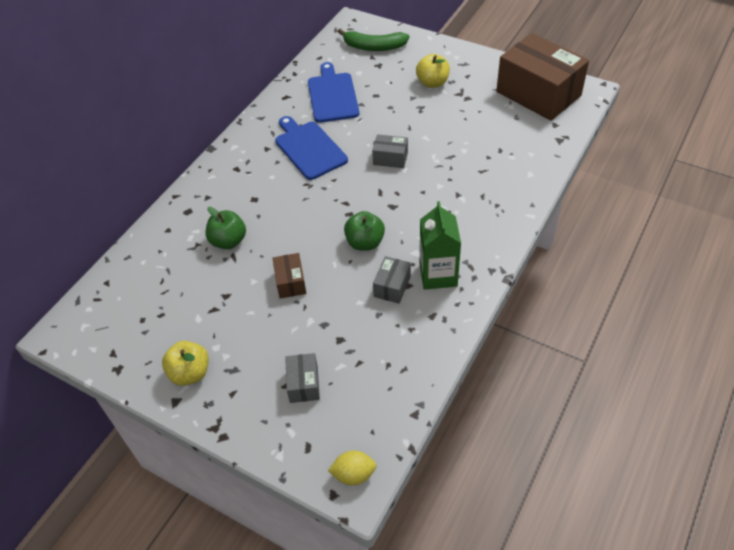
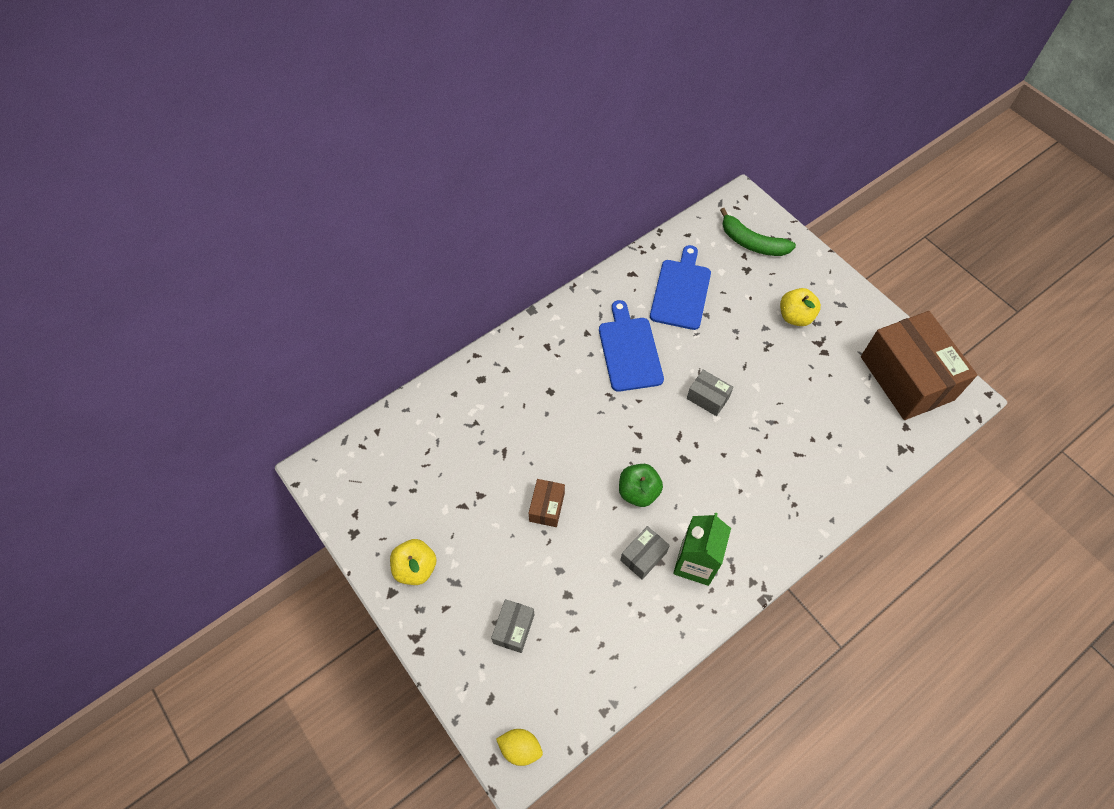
camera: 20 degrees right, 10 degrees up
green apple [205,207,246,249] -> none

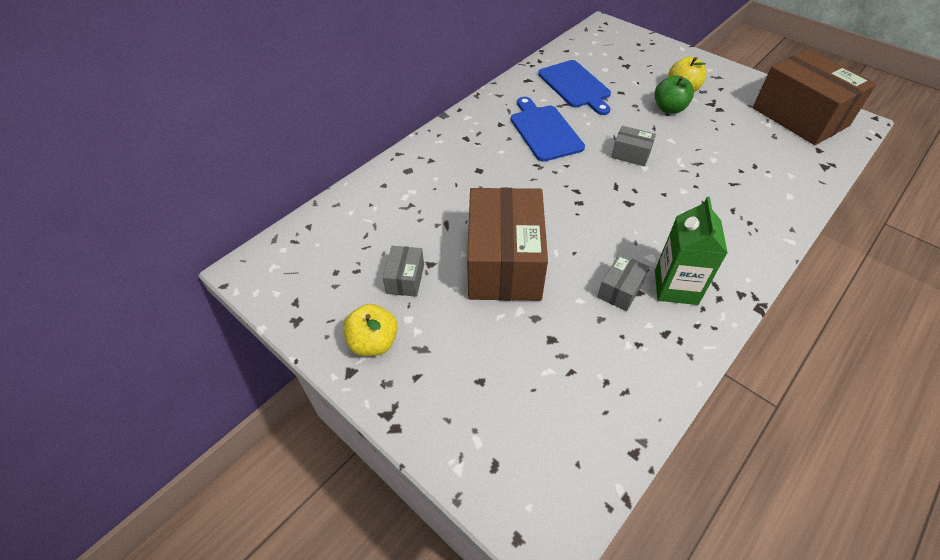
camera: 10 degrees left, 10 degrees down
grey box [491,599,534,653] -> grey box moved to [383,246,424,297]
yellow lemon [496,729,543,766] -> none
brown box [529,479,565,527] -> brown box [467,188,548,301], size x2.30
green apple [619,464,663,507] -> green apple moved to [654,75,694,114]
blue cutting board [650,245,711,330] -> blue cutting board turned 150 degrees clockwise [538,60,611,115]
green banana [720,208,796,256] -> none

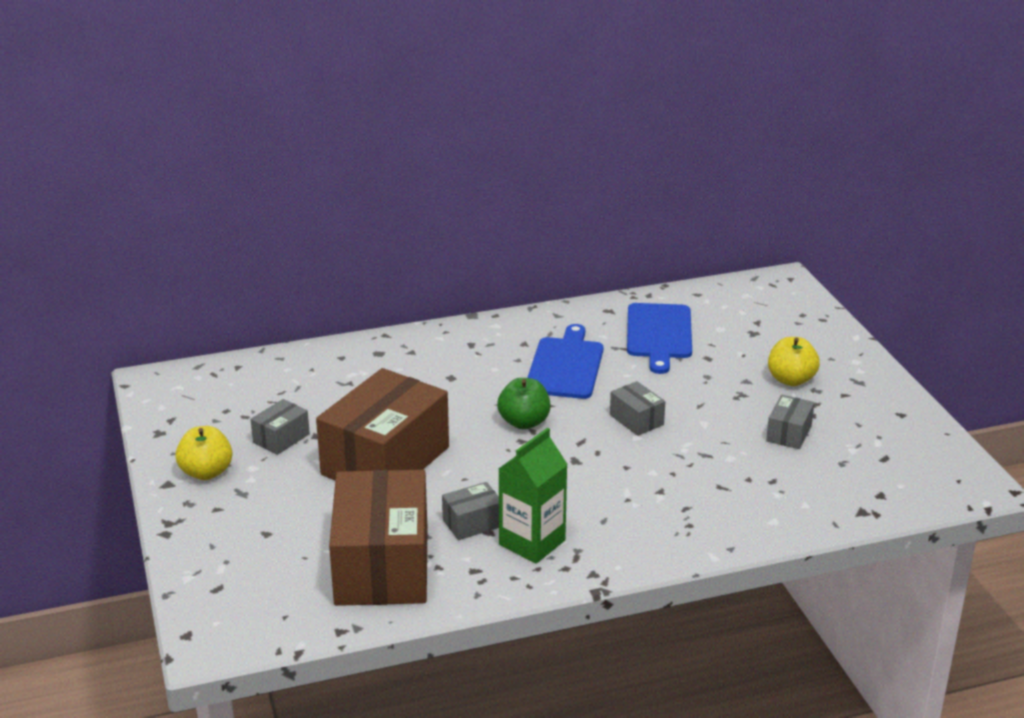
camera: 30 degrees right, 20 degrees down
green apple [654,75,694,114] -> green apple moved to [497,378,550,429]
brown box [753,49,877,145] -> brown box moved to [329,470,428,606]
none -> grey box [766,395,814,449]

